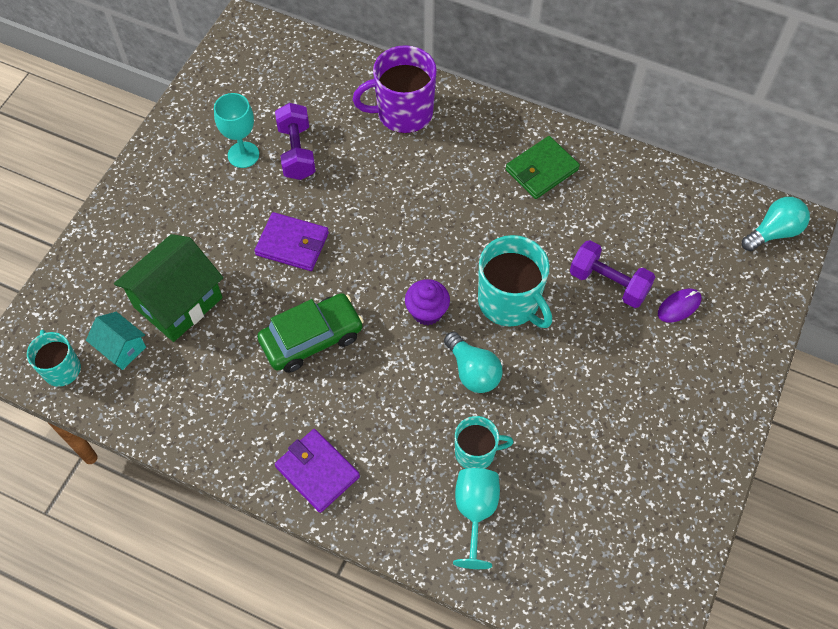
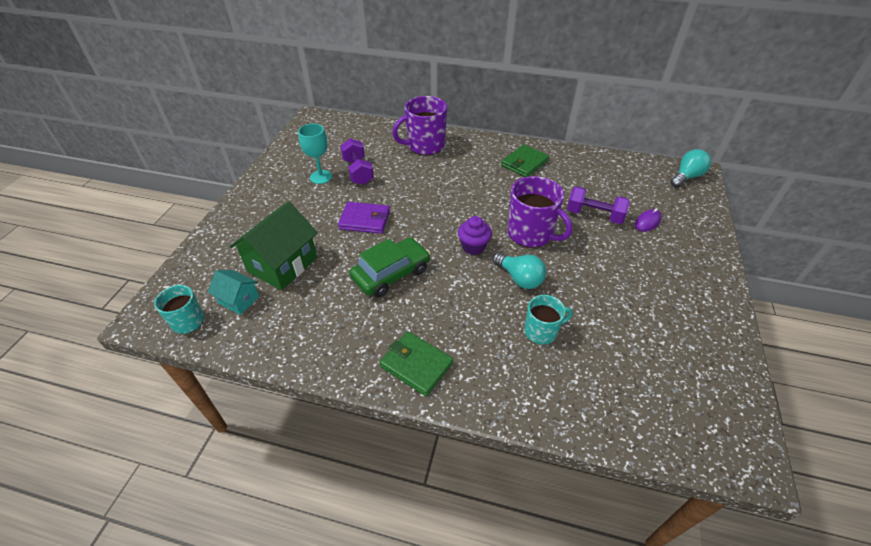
camera: 10 degrees left, 15 degrees down
purple wallet [275,429,360,513] -> green wallet [379,331,453,396]
turquoise goblet [453,468,500,569] -> none
turquoise mug [478,235,552,328] -> purple mug [507,176,572,248]

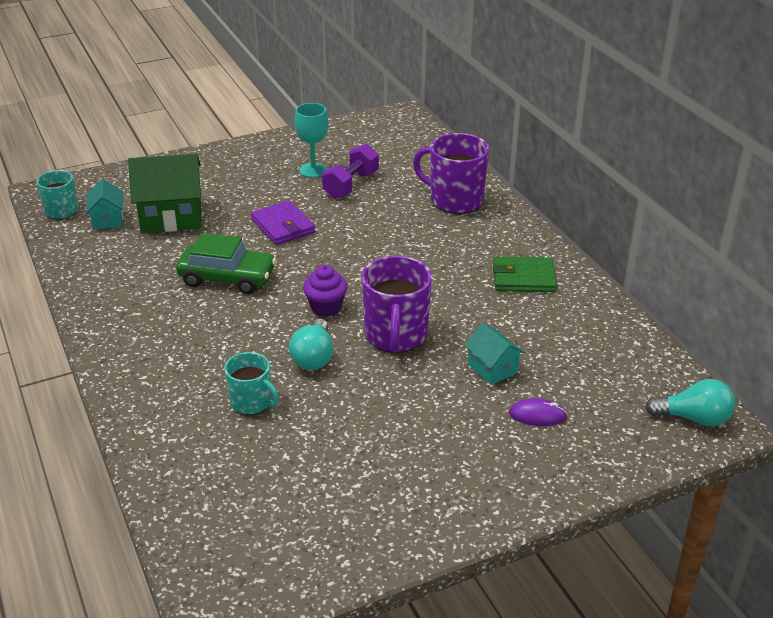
camera: 50 degrees right, 10 degrees down
green wallet [379,331,453,396] -> none
purple dumbbell [567,186,630,224] -> turquoise house [464,323,525,385]

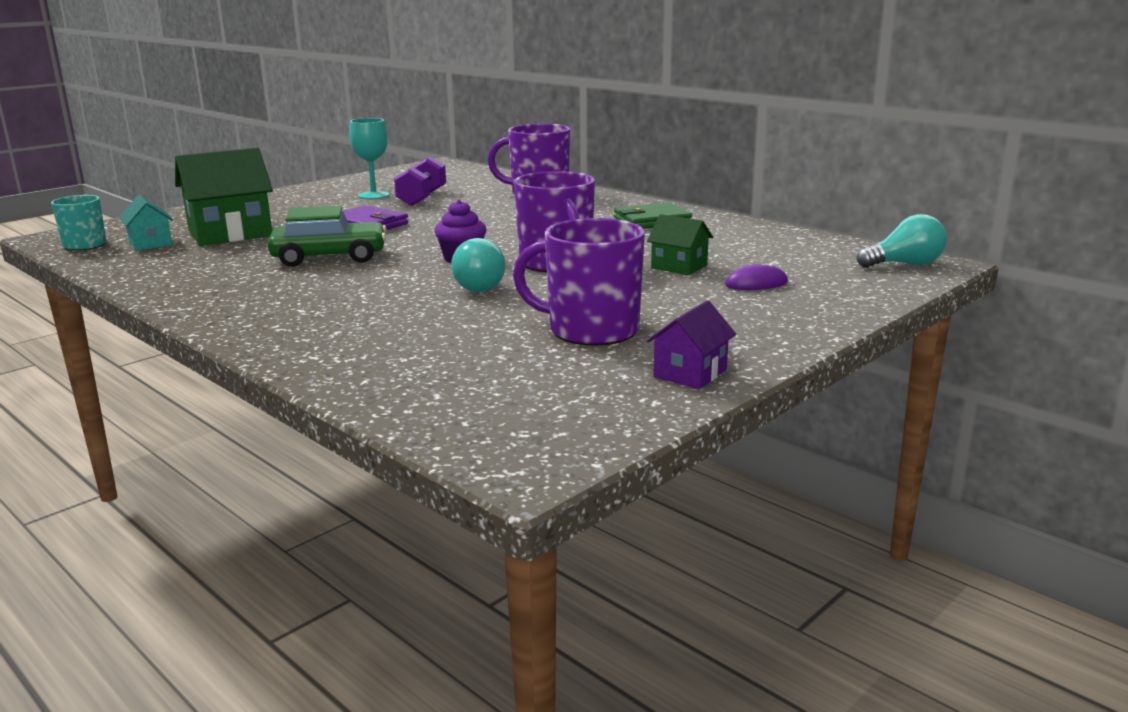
camera: 20 degrees left, 15 degrees down
turquoise mug [224,352,279,415] -> none
turquoise house [464,323,525,385] -> green house [647,214,713,275]
none -> purple mug [513,218,645,346]
none -> purple house [647,300,736,389]

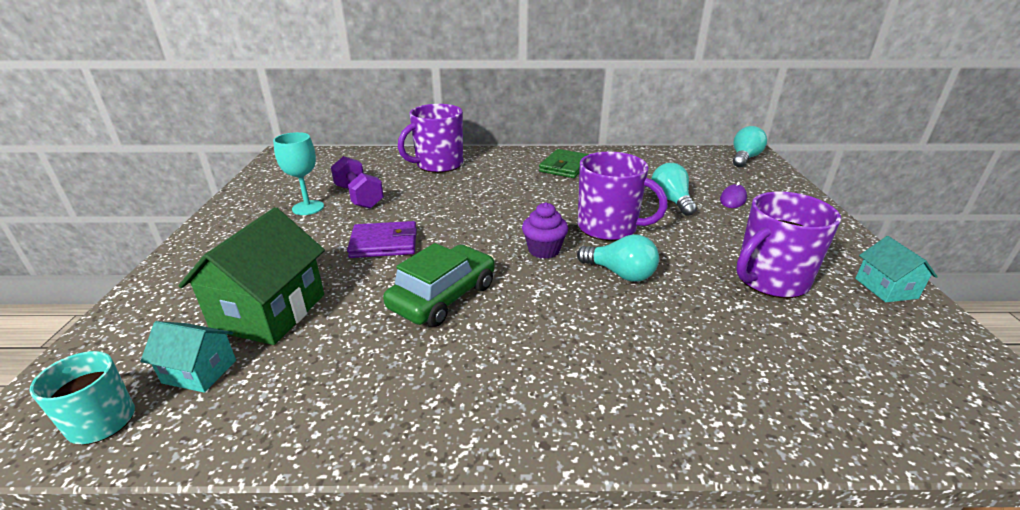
camera: 45 degrees left, 10 degrees up
green house [647,214,713,275] -> turquoise light bulb [651,163,697,216]
purple house [647,300,736,389] -> turquoise house [855,236,938,302]

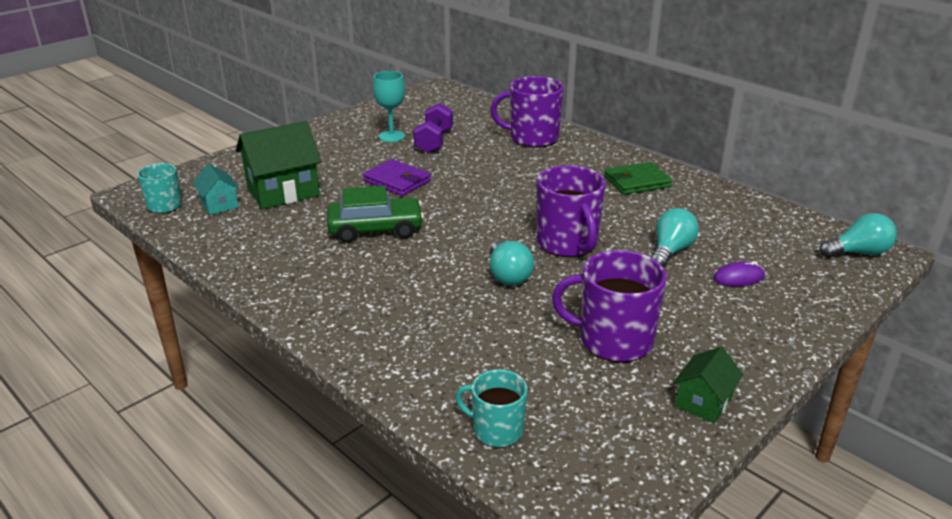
camera: 45 degrees right, 0 degrees up
purple cupcake [522,202,568,259] -> none
turquoise house [855,236,938,302] -> green house [673,346,743,424]
none -> turquoise mug [455,369,527,448]

